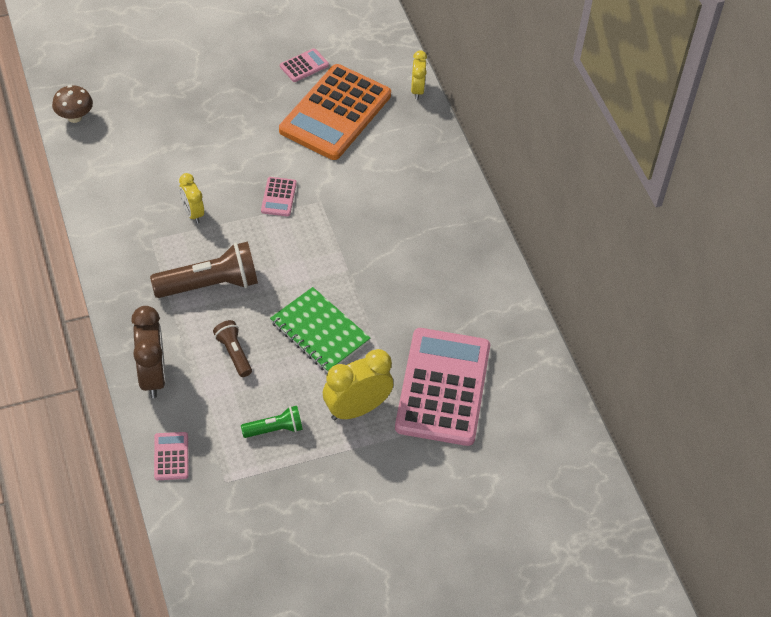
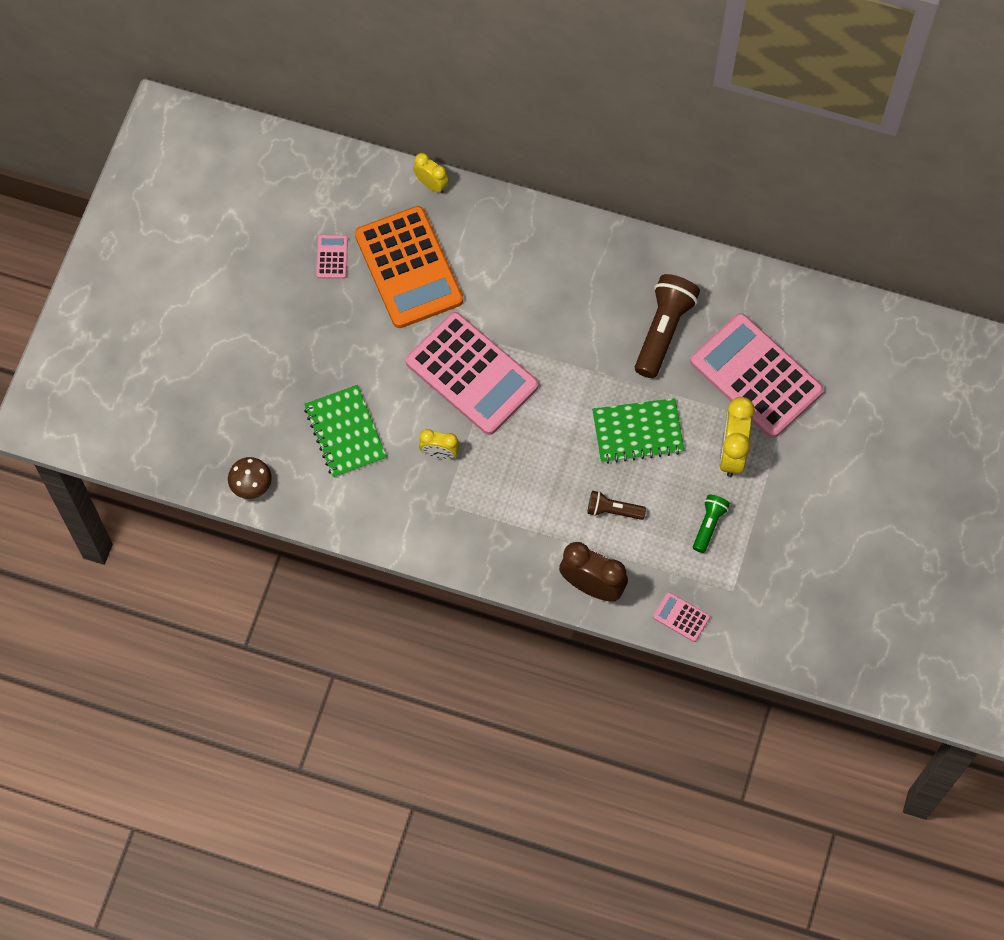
camera: 50 degrees left, 15 degrees up
brown flashlight [150,242,258,298] -> brown flashlight moved to [635,274,700,378]
pink calculator [261,177,297,216] -> pink calculator [406,312,539,435], size x2.47
none -> green notebook [304,385,387,478]

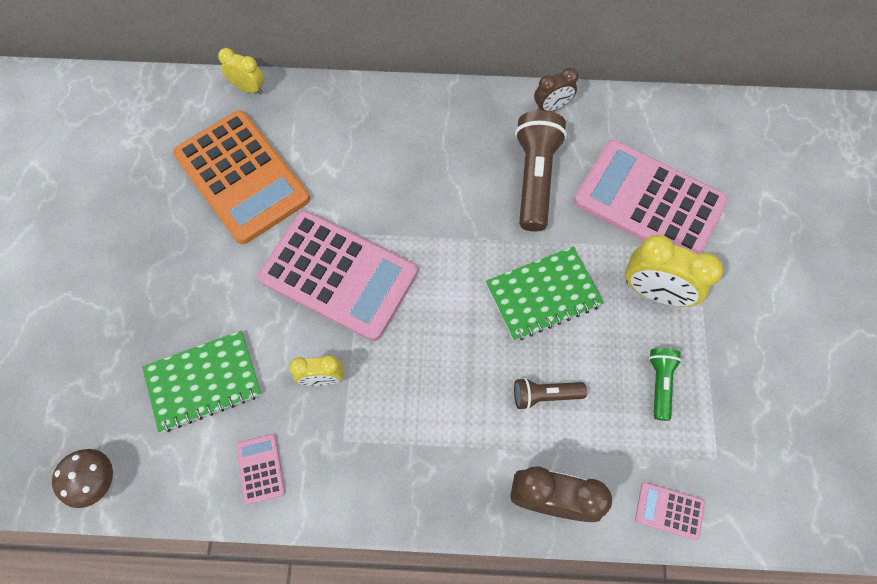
camera: 15 degrees left, 0 degrees up
green notebook [304,385,387,478] -> green notebook turned 75 degrees counterclockwise [142,330,262,432]
pink calculator [316,235,348,279] -> pink calculator moved to [236,434,285,504]
yellow clock [719,397,755,477] -> yellow clock turned 60 degrees counterclockwise [625,235,723,307]
none -> brown clock [534,68,579,111]

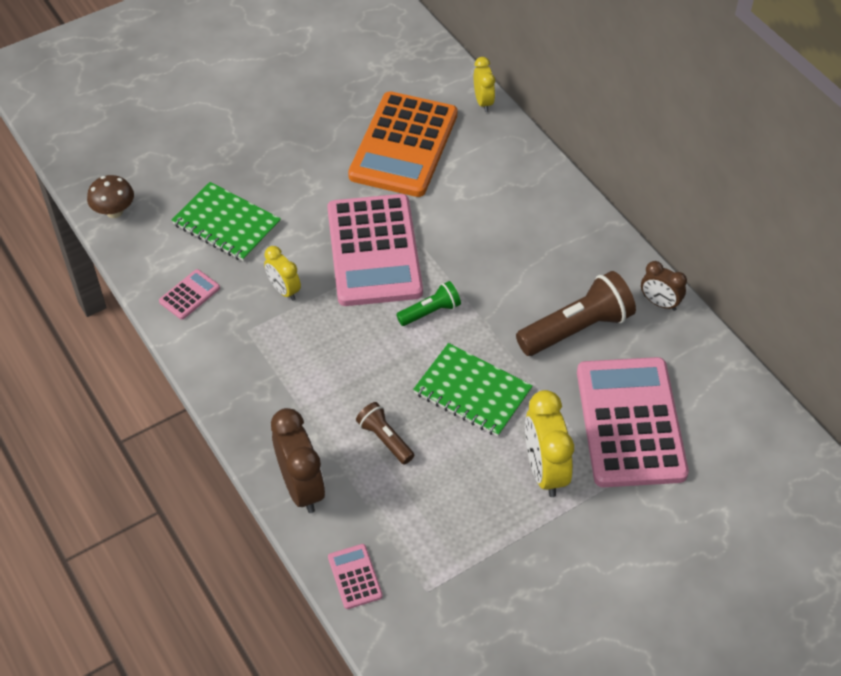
camera: 55 degrees right, 15 degrees down
green flashlight [649,348,682,421] -> green flashlight moved to [396,281,461,326]

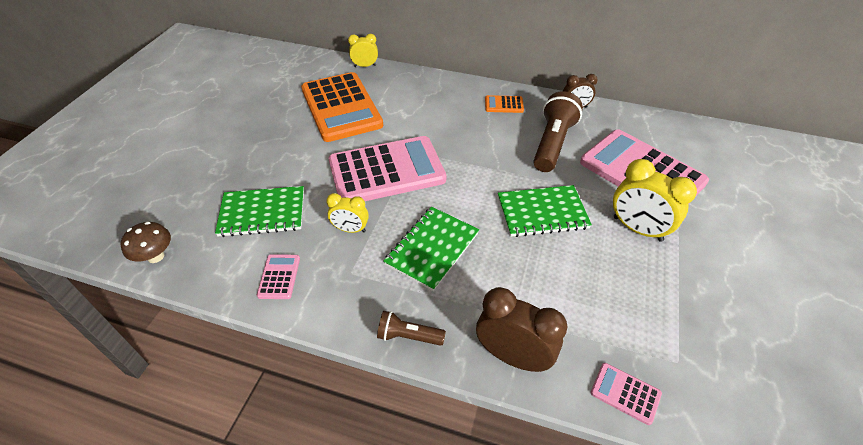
camera: 40 degrees left, 5 degrees down
pink calculator [327,194,423,306] -> pink calculator turned 60 degrees counterclockwise [329,136,446,201]
brown flashlight [356,402,414,464] -> brown flashlight moved to [377,311,446,346]
green flashlight [396,281,461,326] -> none
yellow clock [474,57,495,112] -> yellow clock turned 45 degrees counterclockwise [348,34,378,67]
none -> green notebook [383,207,479,291]
none -> orange calculator [485,95,524,113]

